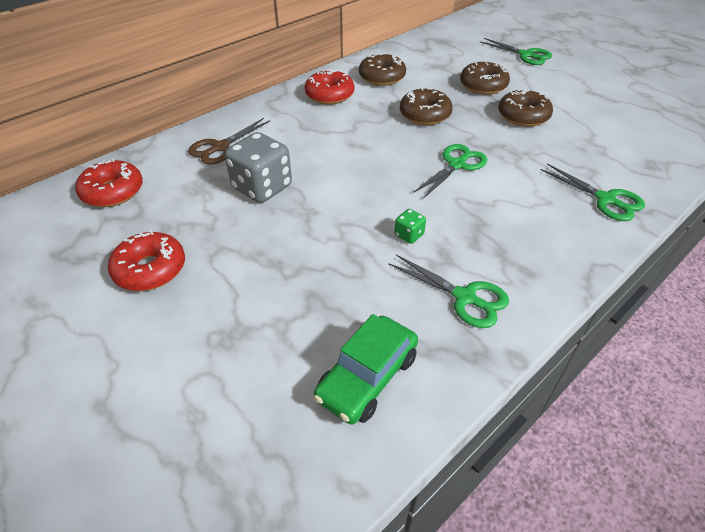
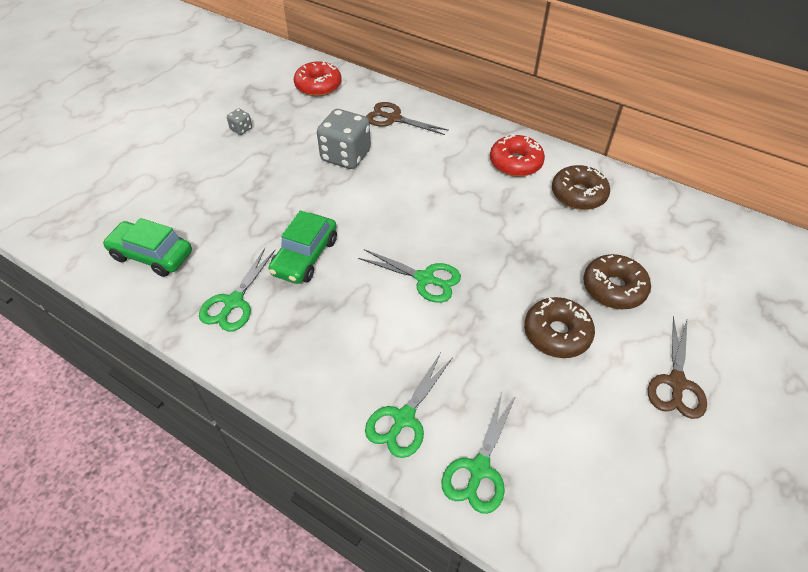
camera: 75 degrees right, 5 degrees up
red donut [108,230,185,291] -> grey dice [227,109,252,135]
green dice [394,209,426,244] -> green car [268,211,337,284]
brown donut [400,88,453,125] -> none
green scissors [480,38,552,65] -> green scissors moved to [441,393,516,514]
none -> brown scissors [648,316,707,419]

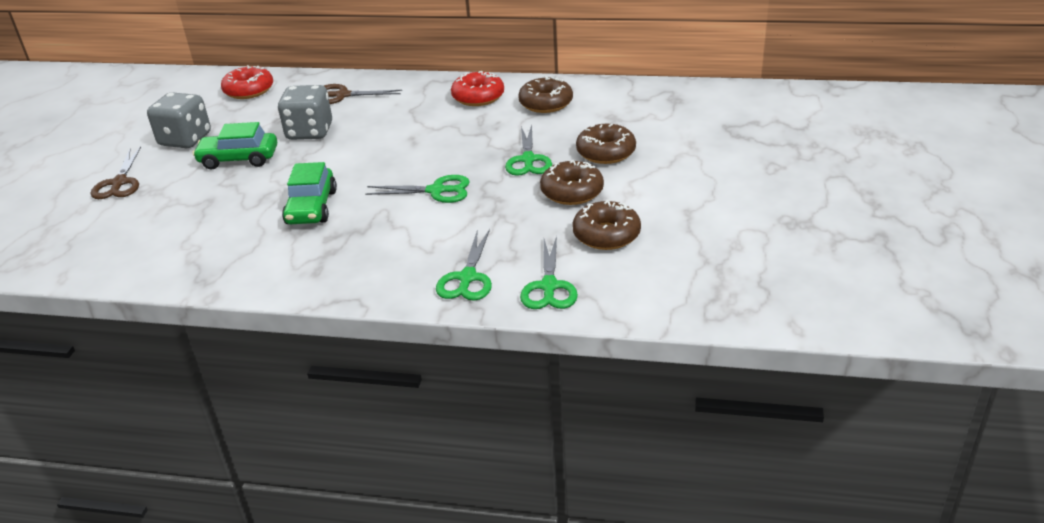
camera: 20 degrees left, 15 degrees down
green car [102,218,192,277] -> green car moved to [192,122,277,170]
green scissors [199,248,275,331] -> green scissors moved to [505,125,552,176]
grey dice [227,109,252,135] -> grey dice [147,92,211,148], size x2.21
brown scissors [648,316,707,419] -> brown scissors moved to [91,146,141,199]
none -> brown donut [572,200,641,250]

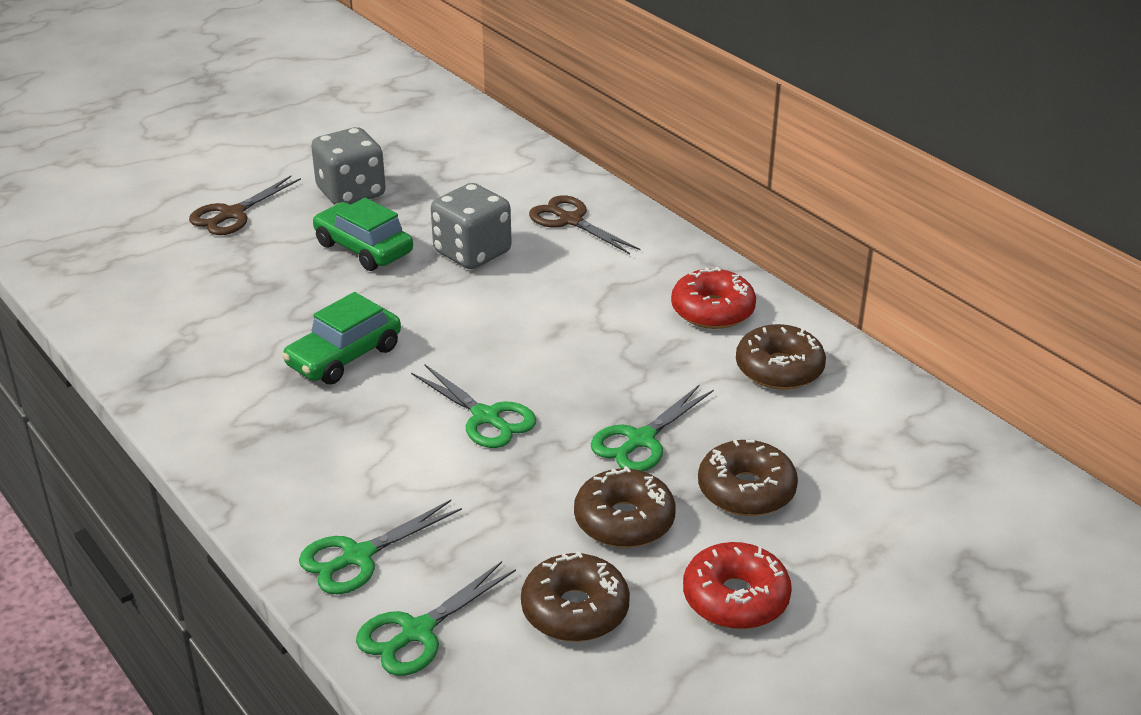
camera: 40 degrees right, 0 degrees up
red donut [221,65,273,99] -> red donut moved to [683,542,792,629]

